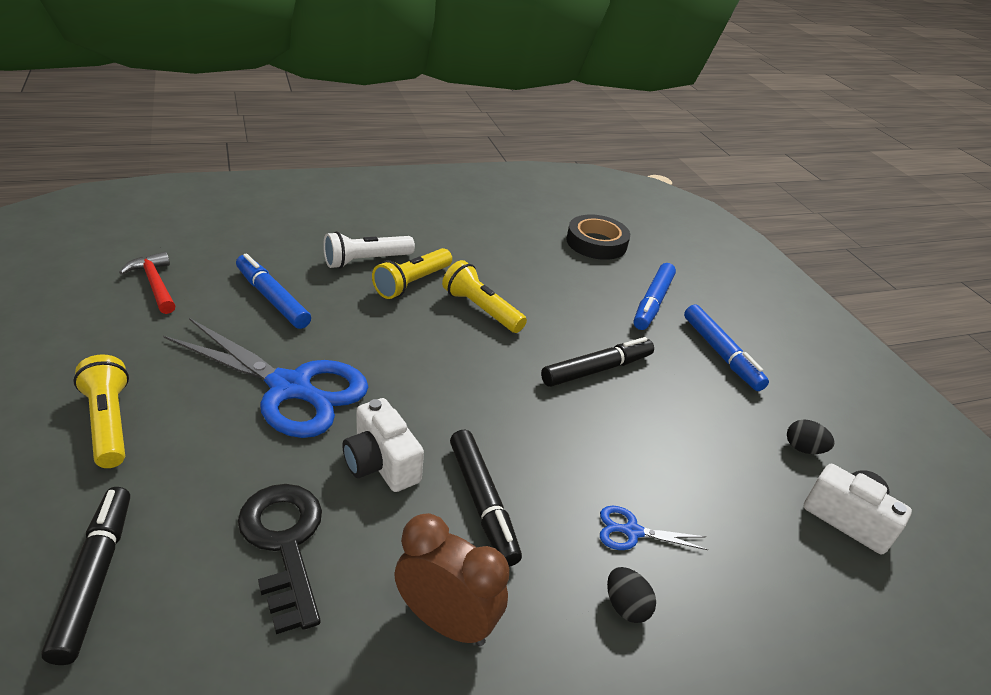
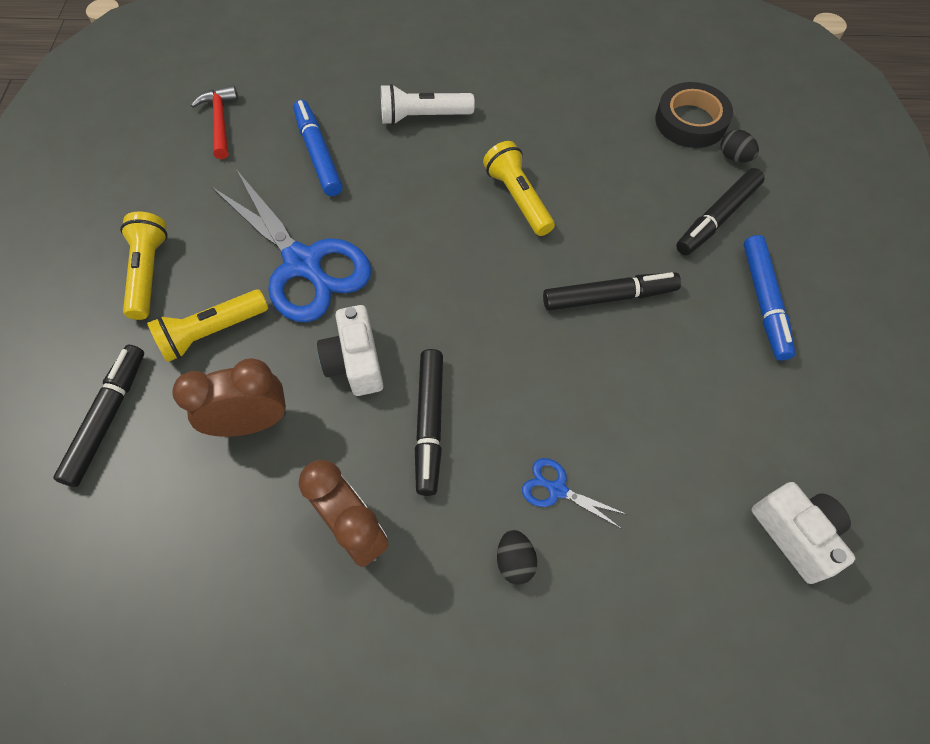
camera: 25 degrees right, 25 degrees up
black key [238,484,322,634] -> brown clock [172,358,286,437]
yellow flashlight [372,248,452,299] -> yellow flashlight moved to [147,289,268,362]
blue marker [633,263,676,330] -> black marker [676,168,765,255]
black egg [787,419,835,454] -> black egg moved to [721,129,759,162]

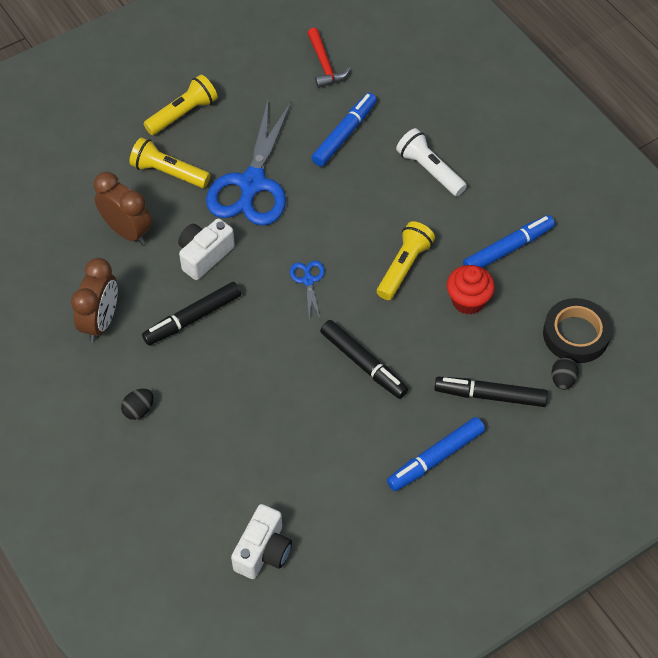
camera: 55 degrees right, 5 degrees down
black marker [53,344,144,487] -> none
red hammer [191,85,238,159] -> red hammer turned 120 degrees clockwise [307,28,350,88]
blue scissors [522,458,628,529] -> blue scissors moved to [290,261,325,320]
none -> red cupcake [447,265,495,315]
none -> blue marker [463,215,555,268]

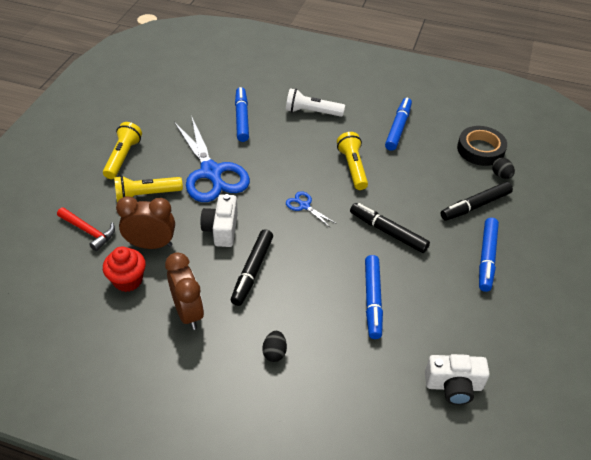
camera: 40 degrees left, 10 degrees down
white camera [231,504,292,579] -> white camera turned 105 degrees clockwise [425,354,490,405]
red hammer [307,28,350,88] -> red hammer moved to [57,207,115,251]
black marker [320,320,408,399] -> black marker turned 150 degrees counterclockwise [350,203,430,253]
red cupcake [447,265,495,315] -> red cupcake moved to [103,246,146,292]
none -> blue marker [365,255,383,339]

